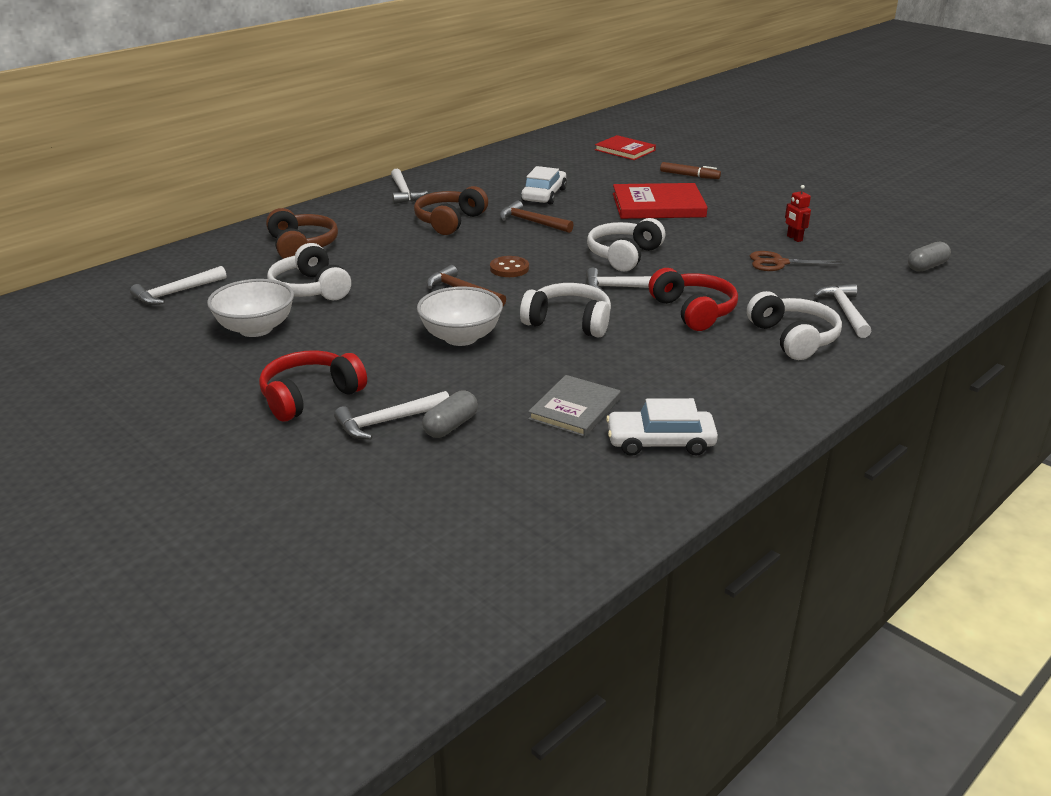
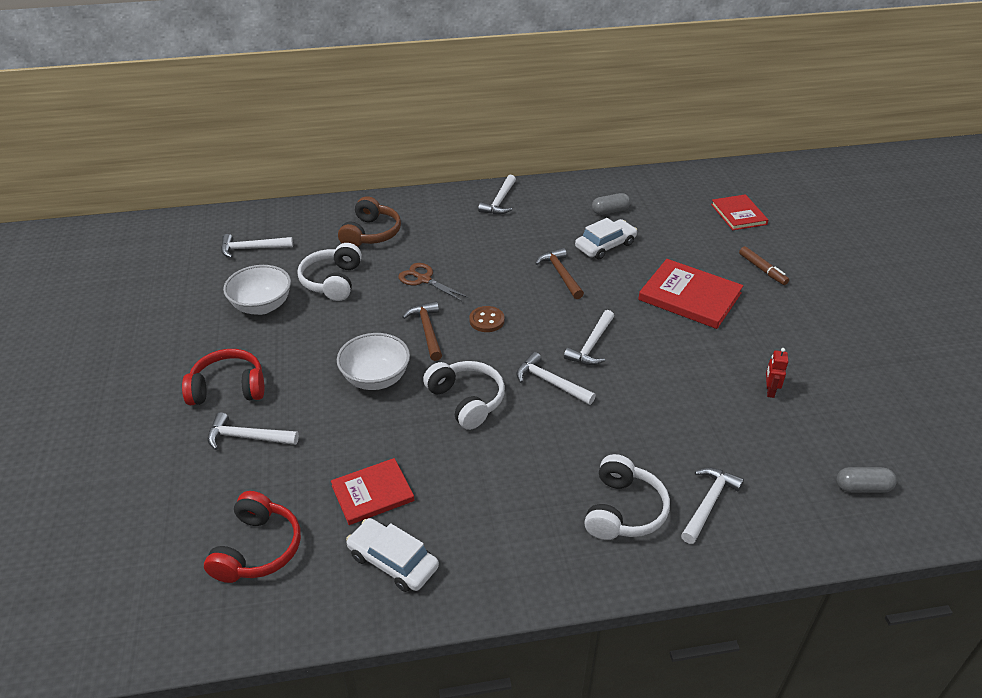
camera: 35 degrees right, 10 degrees up
brown headphones [414,186,488,235] -> none
grey capsule [422,390,478,438] -> grey capsule moved to [592,193,630,215]
grey book [528,375,621,437] -> red book [331,458,414,525]
white headphones [587,218,665,271] -> white hammer [564,310,614,365]
red headphones [649,268,738,331] -> red headphones moved to [204,491,301,583]
brown scissors [750,251,844,271] -> brown scissors moved to [398,263,468,301]

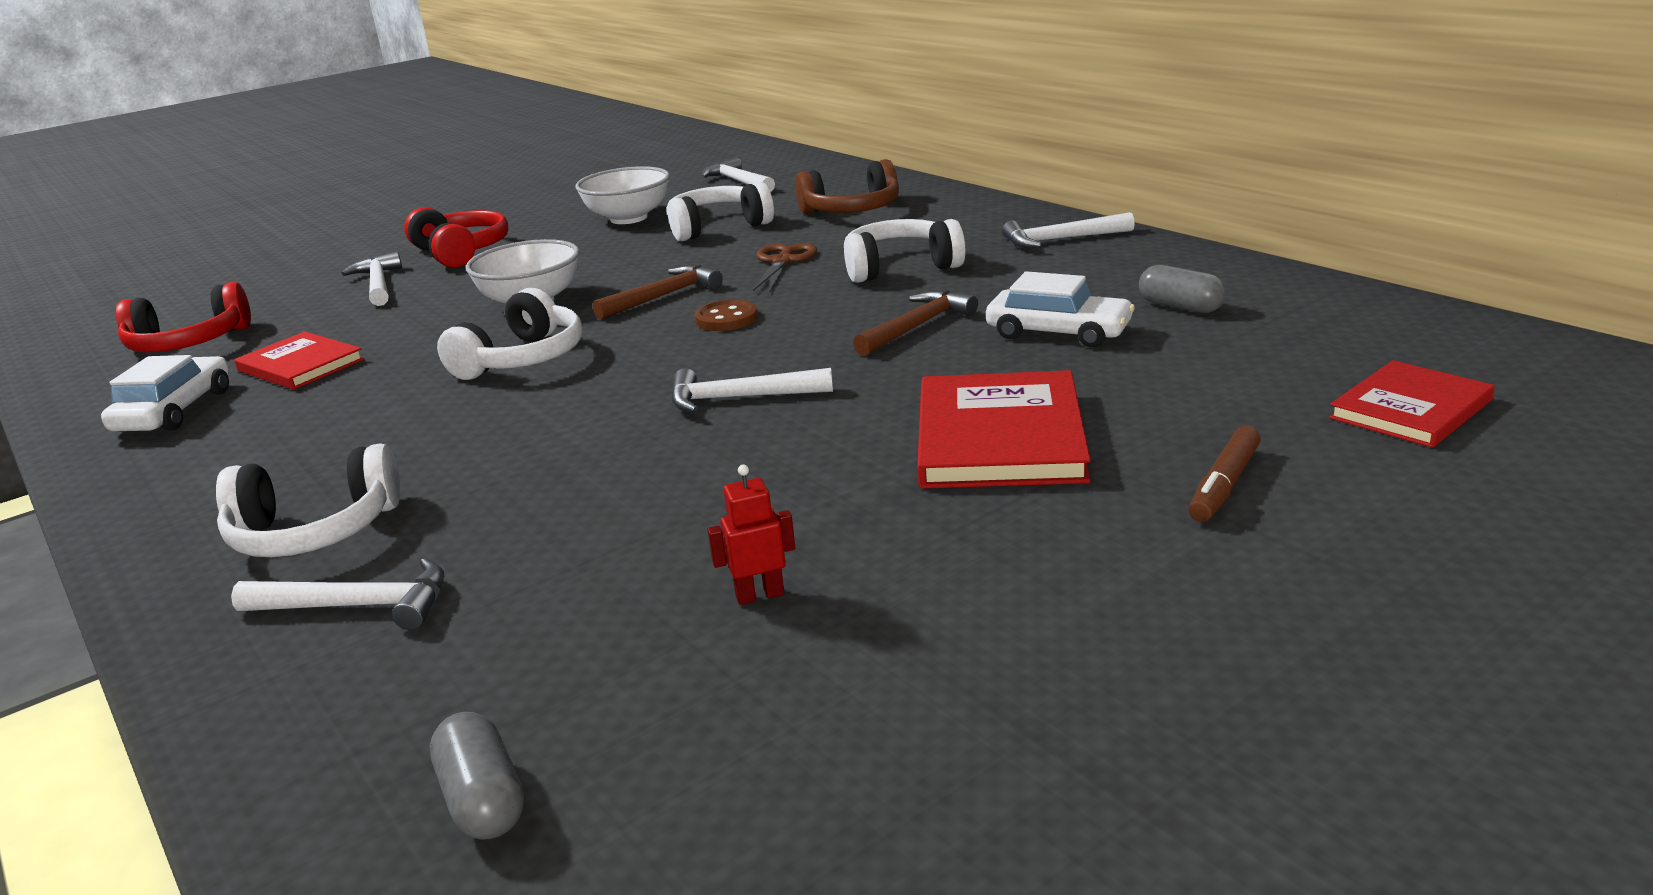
camera: 65 degrees right, 15 degrees down
white hammer [516,352,596,405] -> none
none -> white headphones [844,219,966,283]

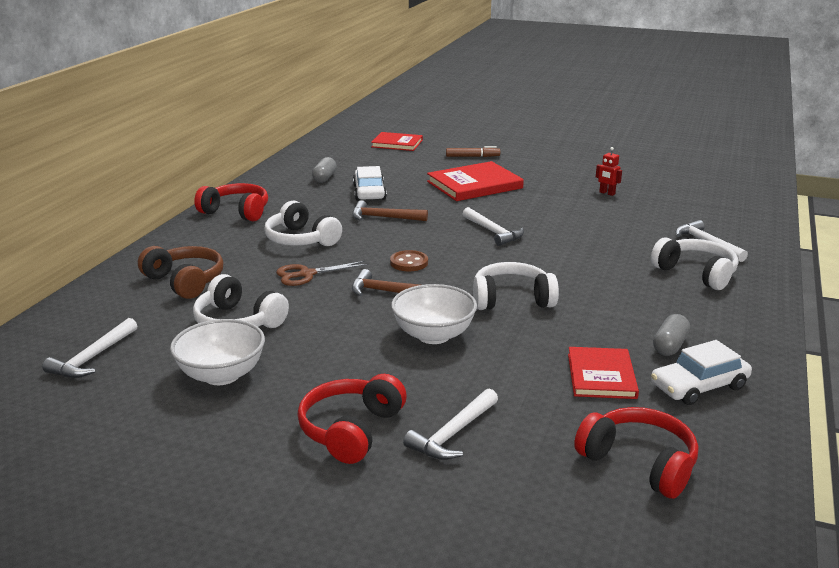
camera: 125 degrees left, 0 degrees up
grey capsule [430,712,525,840] -> grey capsule moved to [653,314,690,356]
white hammer [1002,212,1135,248] -> red headphones [194,183,268,221]

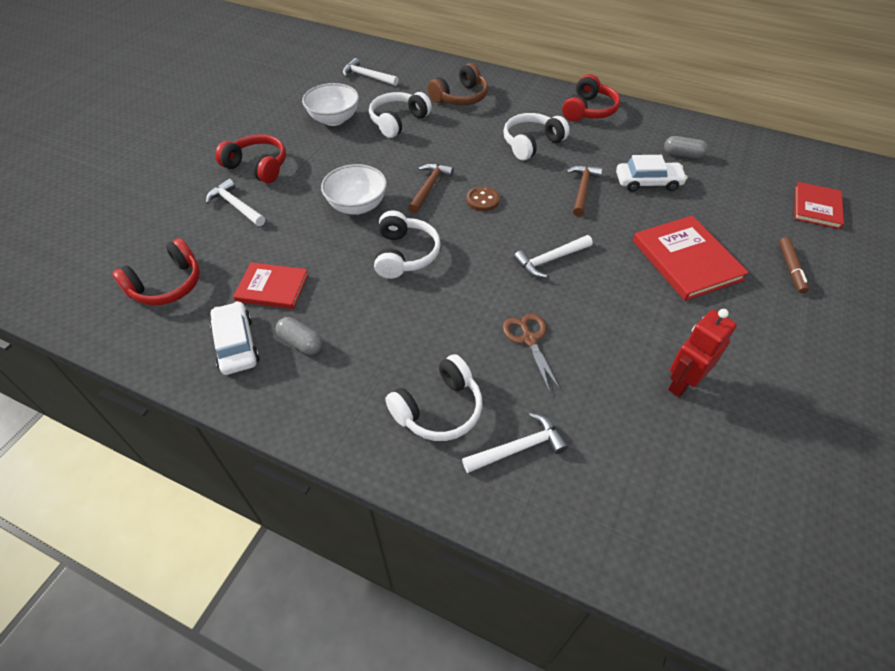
camera: 95 degrees right, 25 degrees up
brown scissors [276,261,369,286] -> brown scissors moved to [503,313,561,393]
red robot [596,147,622,196] -> red robot [668,309,737,397], size x1.75

